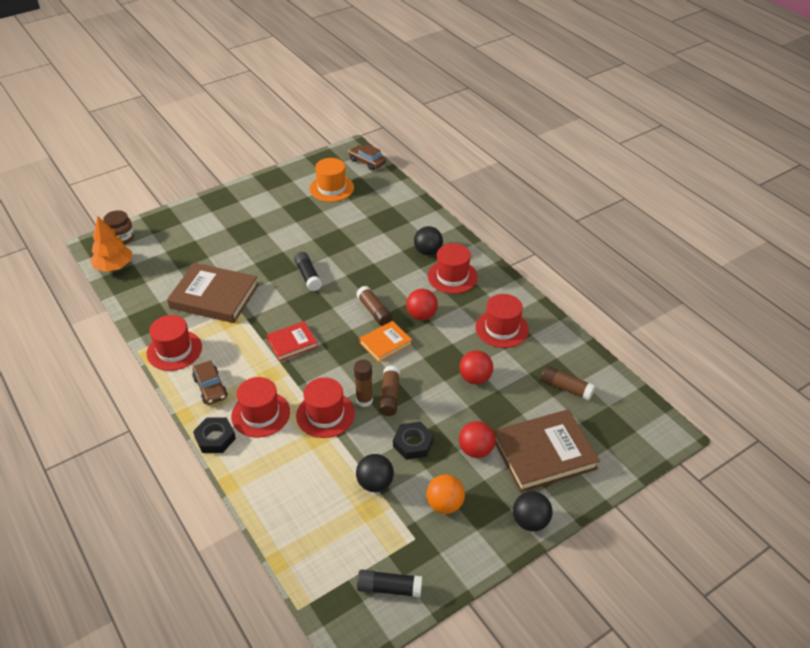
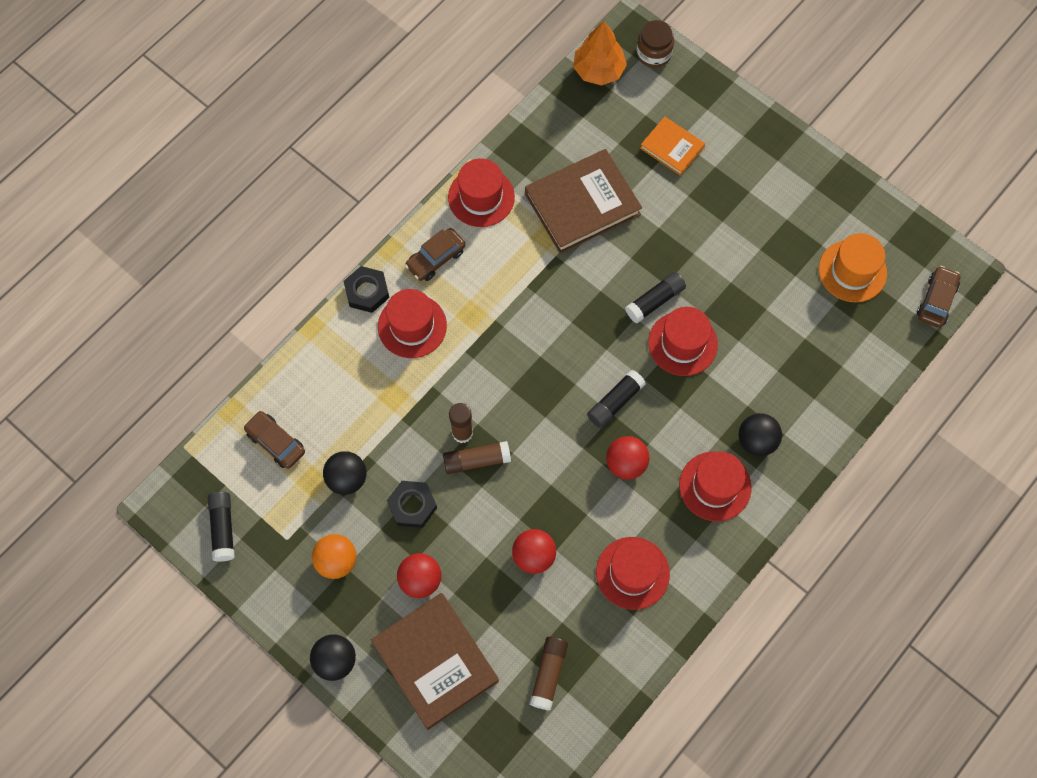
camera: 75 degrees right, 25 degrees up
brown book [167,263,258,323] -> brown book turned 60 degrees clockwise [525,149,642,254]
red book [266,321,318,361] -> none
red hat [296,377,355,438] -> red hat moved to [648,307,718,376]
brown glue stick [356,286,392,326] -> black glue stick [587,370,646,428]
orange book [359,321,412,362] -> orange book moved to [640,117,705,176]
none -> brown car [243,411,305,469]

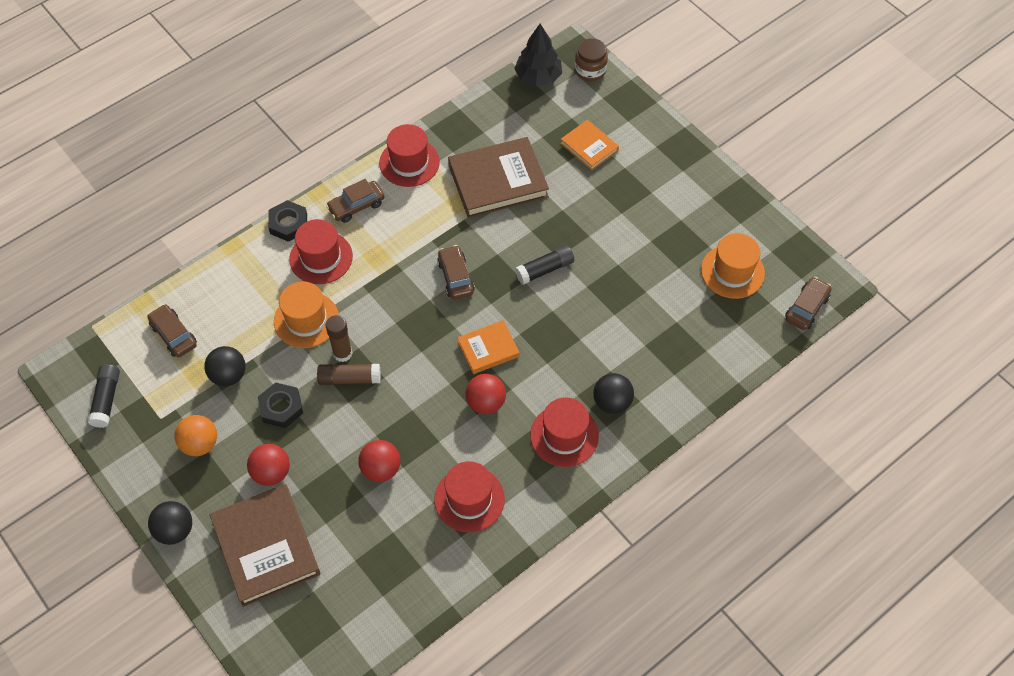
camera: 10 degrees right, 10 degrees down
brown glue stick [529,637,568,710] -> none
orange tree [573,21,627,86] -> black tree [514,24,562,86]
black glue stick [587,370,646,428] -> orange book [457,320,520,374]
red hat [648,307,718,376] -> none
none -> orange hat [274,282,339,348]
none -> brown car [437,245,475,299]

